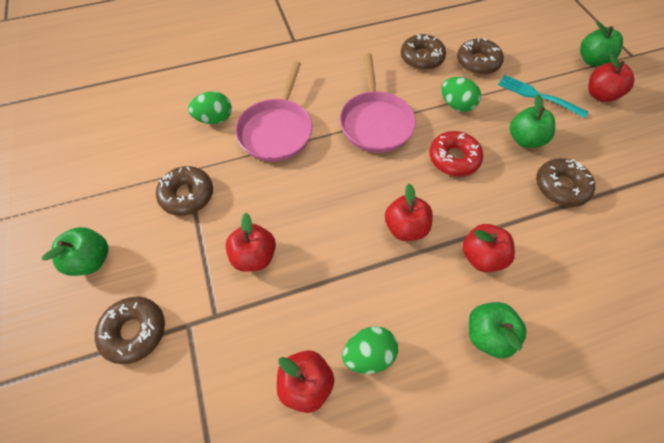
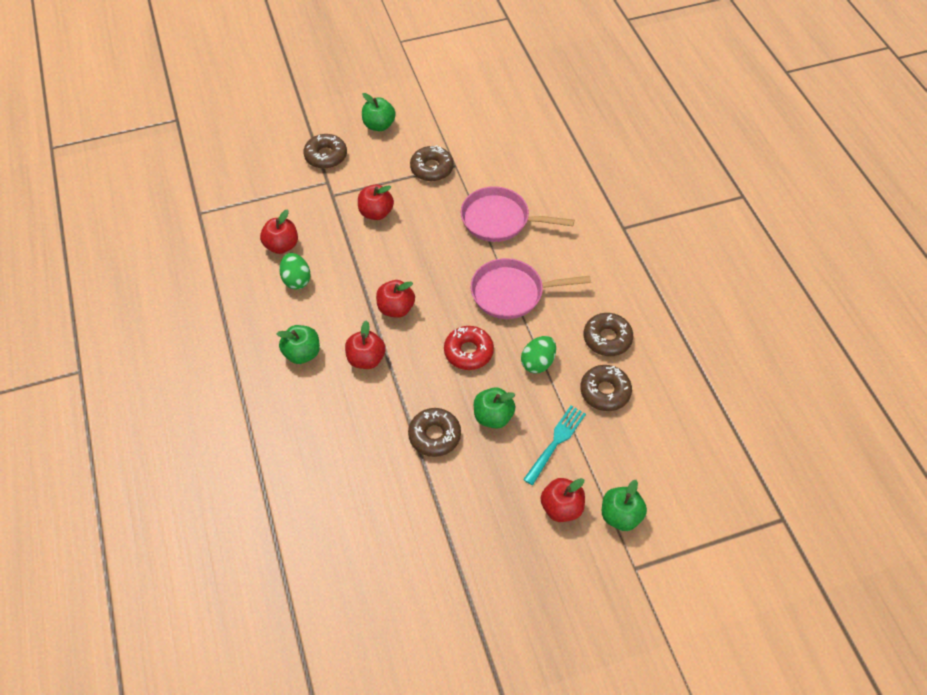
camera: 90 degrees right, 5 degrees down
green egg [188,91,232,124] -> none

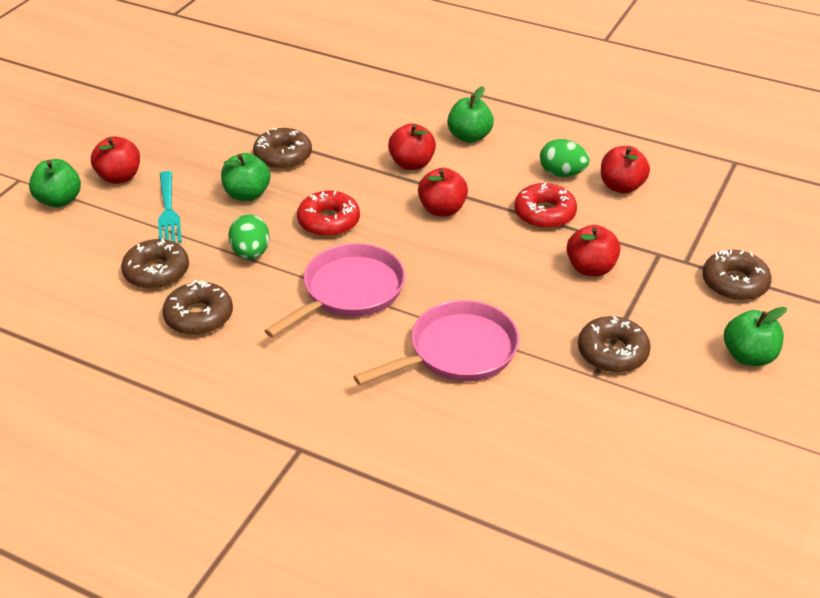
camera: 135 degrees right, 15 degrees down
none -> red donut [514,183,577,229]

